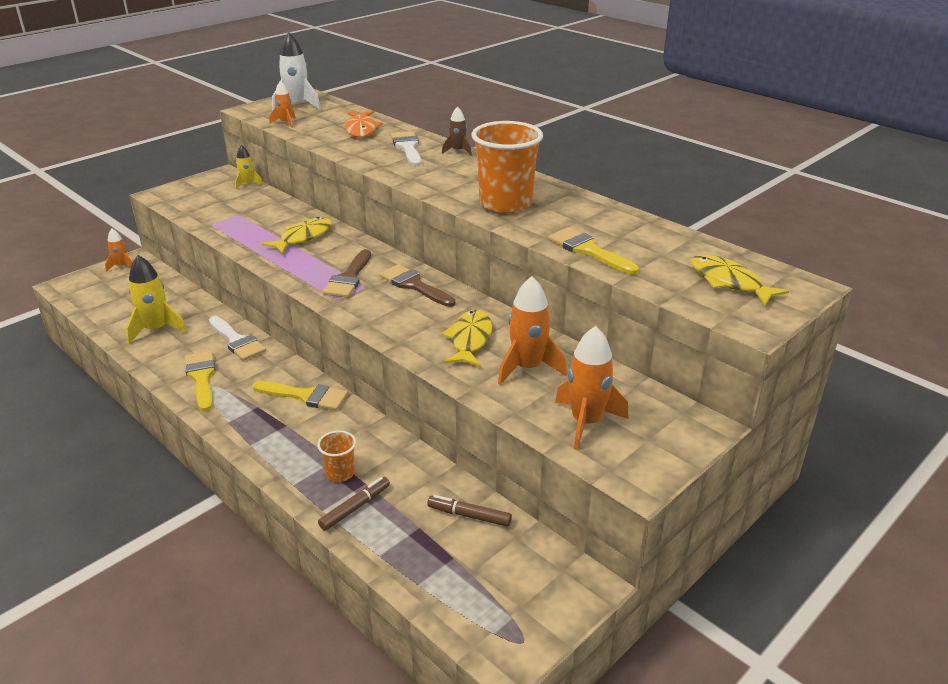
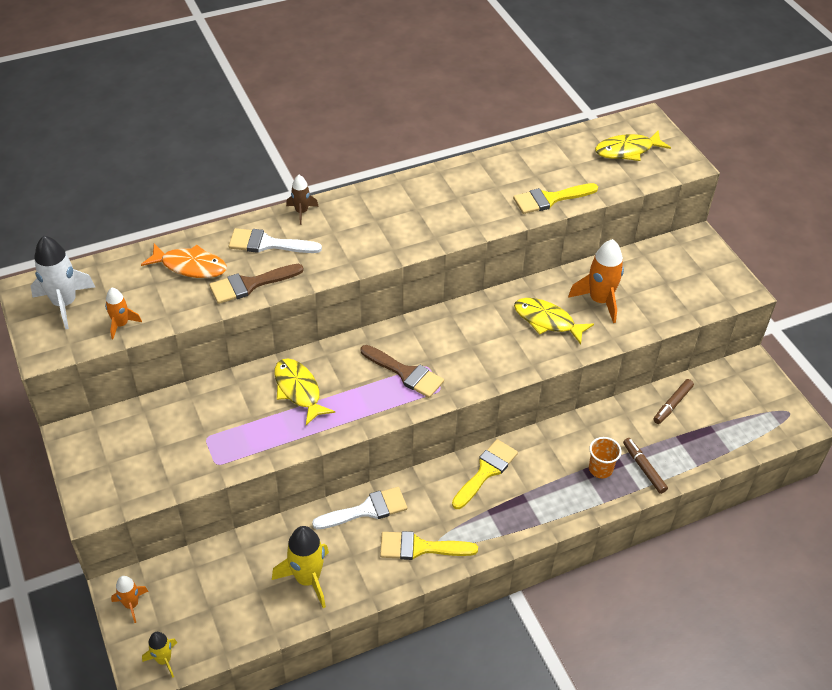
camera: 70 degrees left, 15 degrees up
yellow rocket [235,145,263,190] -> yellow rocket moved to [142,632,177,678]
brown brush [379,264,456,307] -> brown brush moved to [209,264,304,304]
orange cup [472,121,543,214] -> none
orange rocket [555,326,628,450] -> none

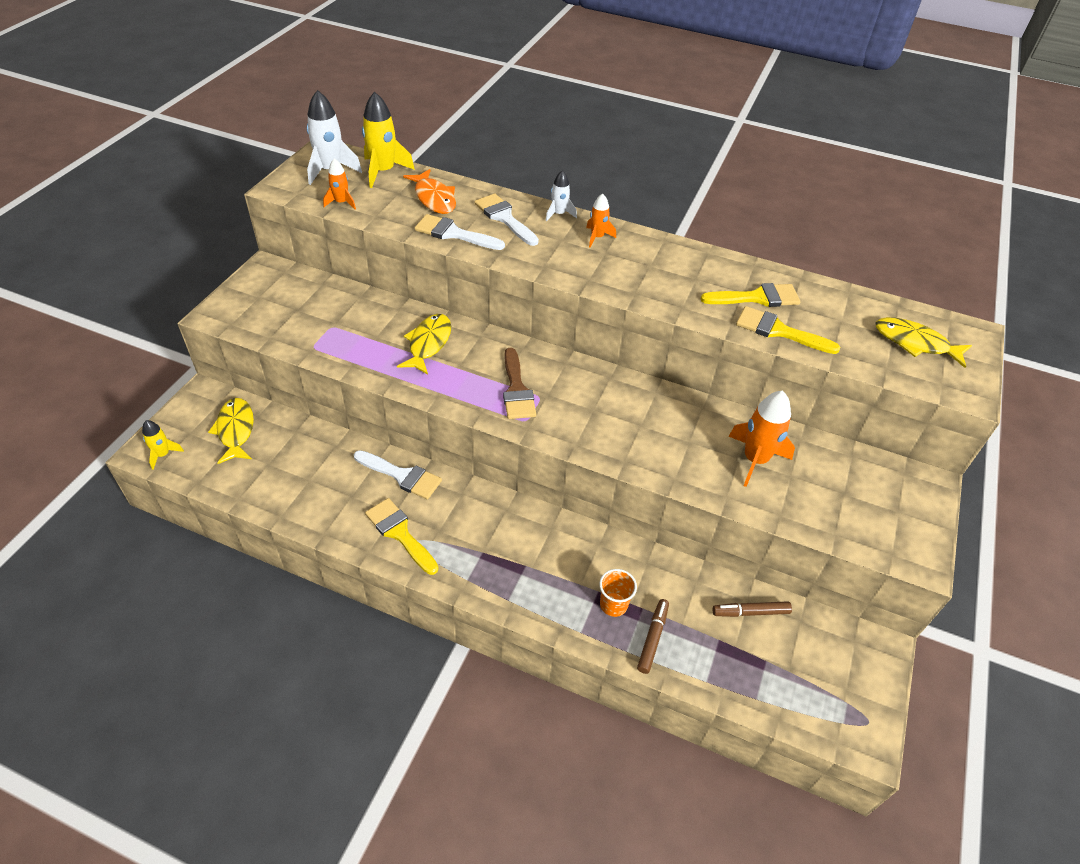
camera: 45 degrees right, 0 degrees up
orange rocket [111,576,148,623] -> orange rocket moved to [586,194,616,247]
brown brush [209,264,304,304] -> white brush [415,214,505,250]
yellow rocket [272,526,329,608] -> yellow rocket moved to [362,91,415,188]
brown rocket [286,175,319,225] -> white rocket [546,170,577,221]
yellow brush [452,439,518,509] -> yellow brush moved to [701,283,800,307]
yellow fish [514,298,594,345] -> yellow fish moved to [208,398,254,464]

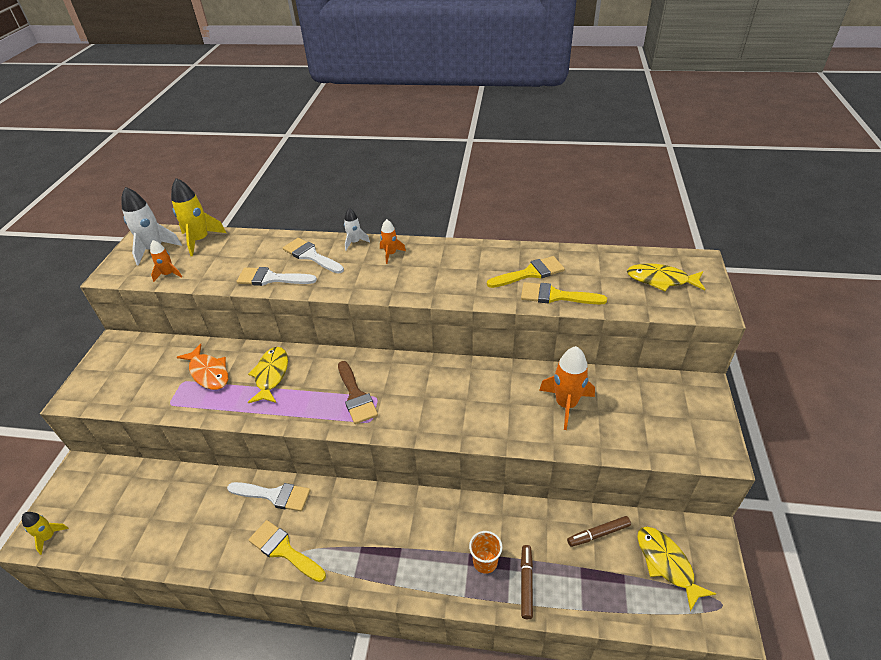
camera: 10 degrees left, 5 degrees down
yellow fish [208,398,254,464] -> yellow fish moved to [637,526,716,611]
orange fish [403,169,456,214] -> orange fish moved to [177,344,228,390]

